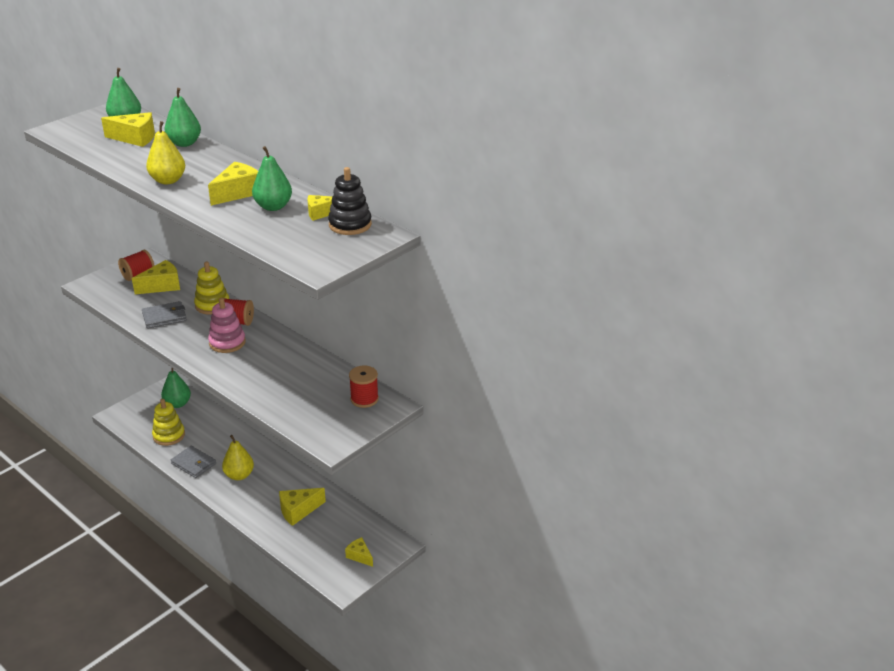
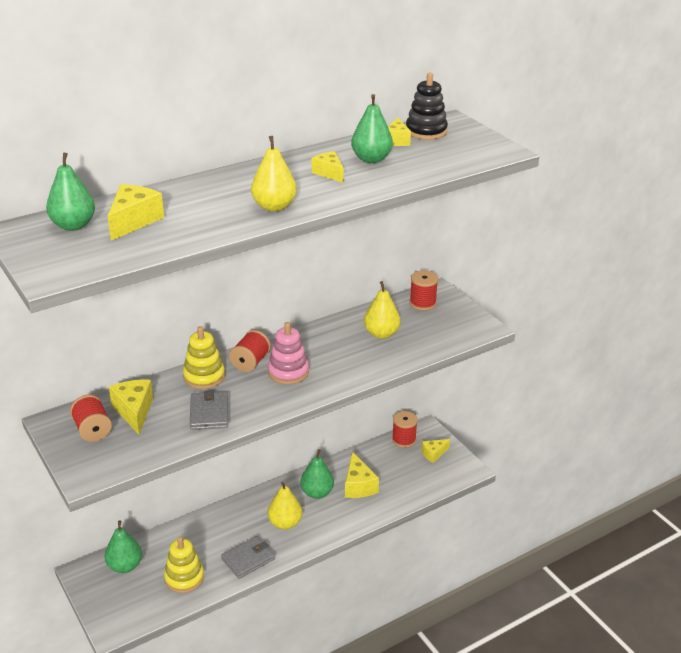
camera: 75 degrees left, 0 degrees up
green pear [164,88,201,147] -> green pear moved to [300,449,334,499]
yellow cheese [208,162,258,206] -> yellow cheese [312,151,344,183], size x0.64
none -> yellow pear [364,281,401,339]
none -> red spool [392,411,418,448]

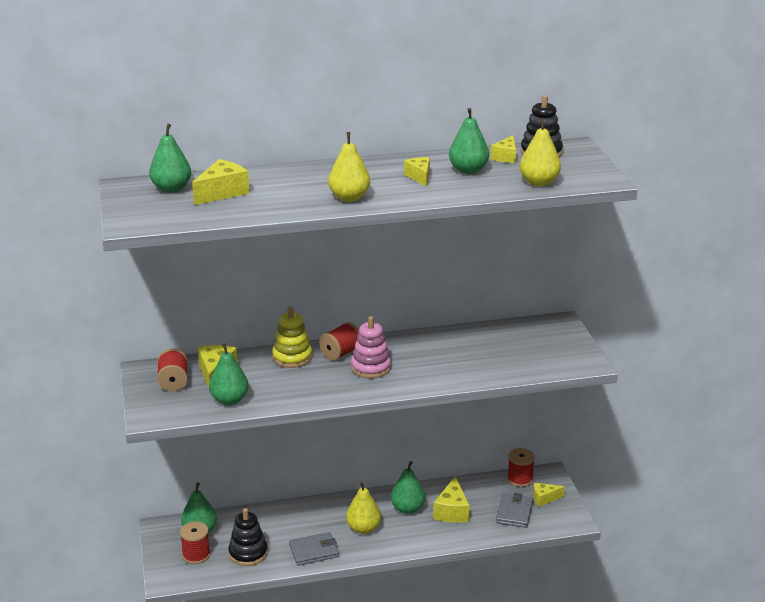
camera: 20 degrees right, 5 degrees down
yellow stacking toy [164,536,204,593] -> black stacking toy [228,508,268,566]
grey wallet [190,390,228,430] -> grey wallet moved to [496,493,534,528]
yellow pear [364,281,401,339] -> yellow pear moved to [520,118,561,186]
red spool [409,270,438,310] -> red spool moved to [180,522,210,564]
none -> green pear [209,343,249,405]

